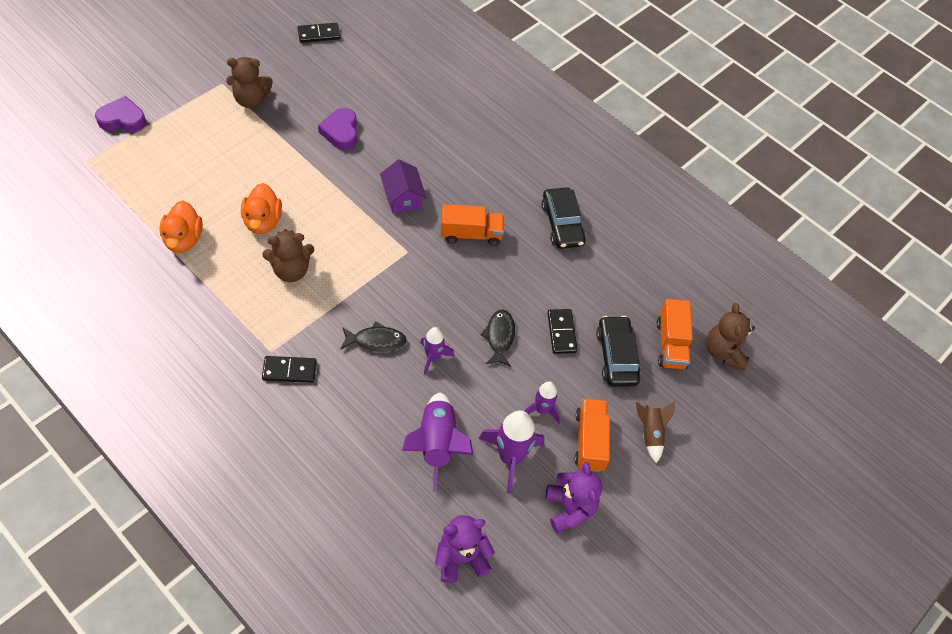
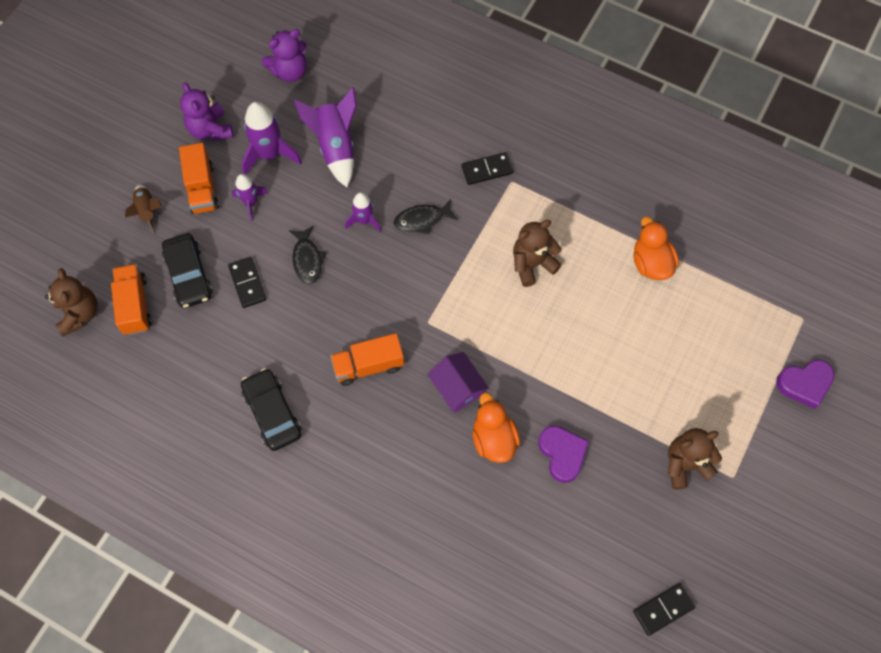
camera: 170 degrees right, 10 degrees up
orange duck [241,183,282,234] -> orange duck moved to [472,393,520,463]

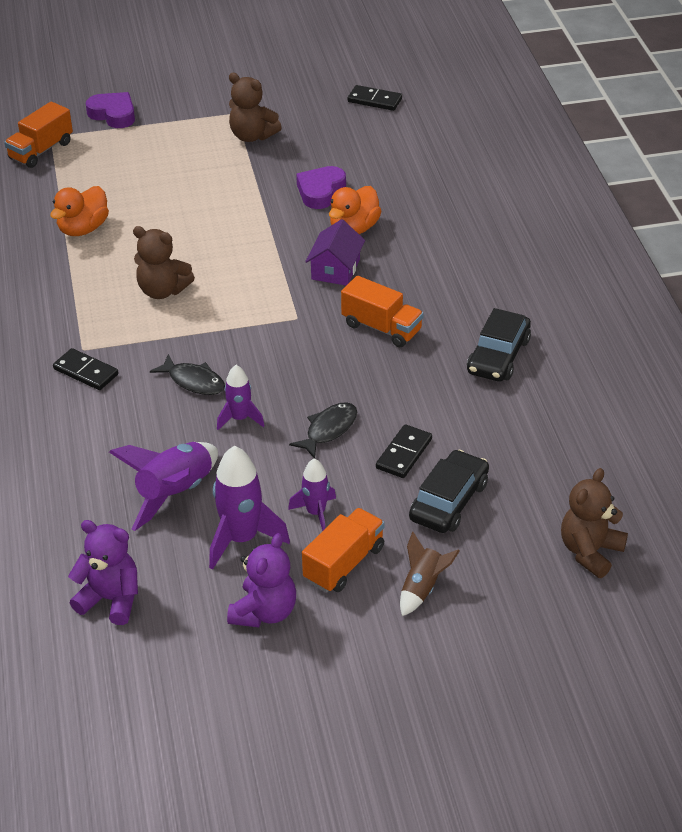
camera: 130 degrees left, 25 degrees down
orange truck [111,264,152,335] -> orange truck moved to [4,101,73,168]

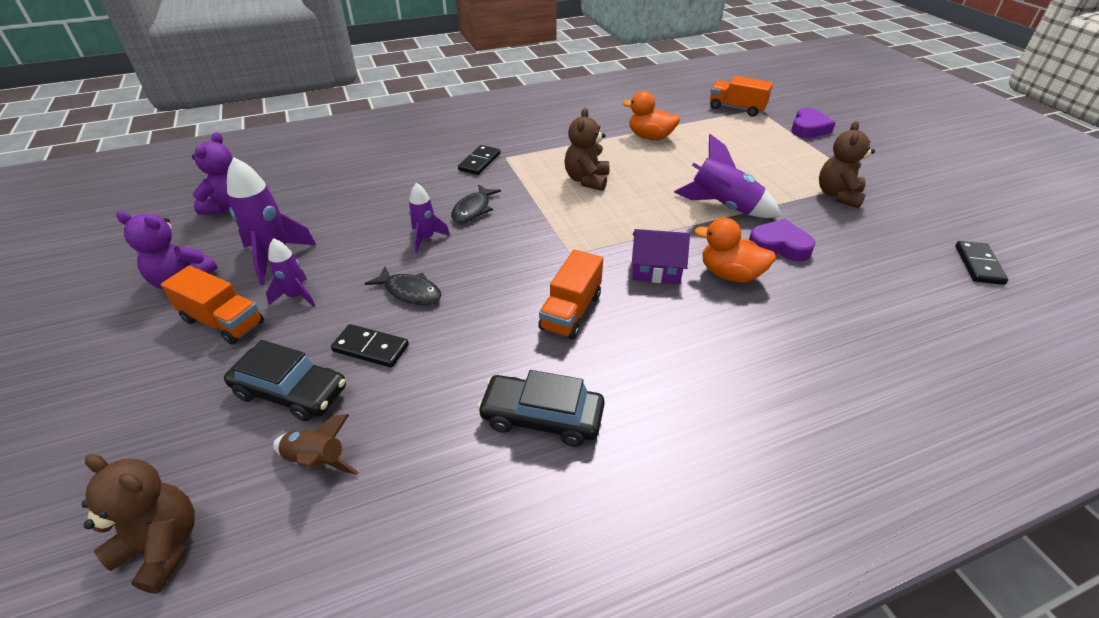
camera: 80 degrees right, 0 degrees up
purple rocket [109,442,218,531] -> purple rocket moved to [674,134,781,218]
brown rocket [400,532,460,616] -> brown rocket moved to [273,414,359,475]

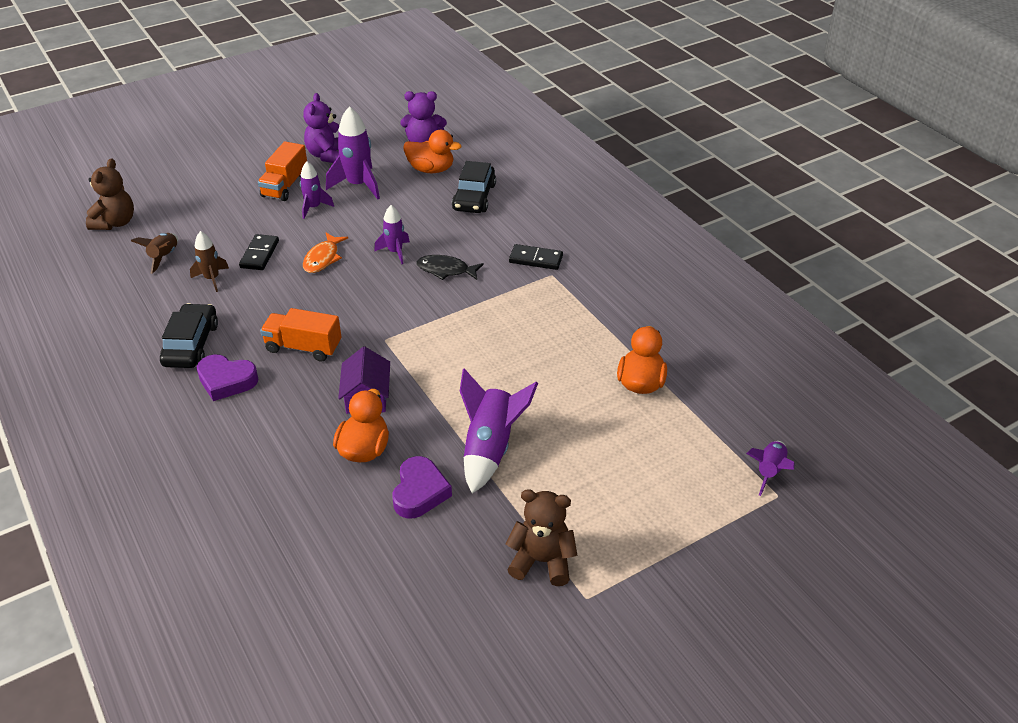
camera: 80 degrees right, 0 degrees up
black car [224,340,346,421] -> black car moved to [452,161,496,213]
black fish [365,266,442,305] -> orange fish [303,233,348,273]
brown teddy bear [565,108,610,191] -> none
orange truck [710,76,773,117] -> purple rocket [746,441,795,496]
purple heart [791,108,835,138] -> purple heart moved to [197,354,259,401]
black domino [955,241,1008,285] -> none
none -> brown rocket [190,231,229,292]
none -> orange duck [403,130,462,173]

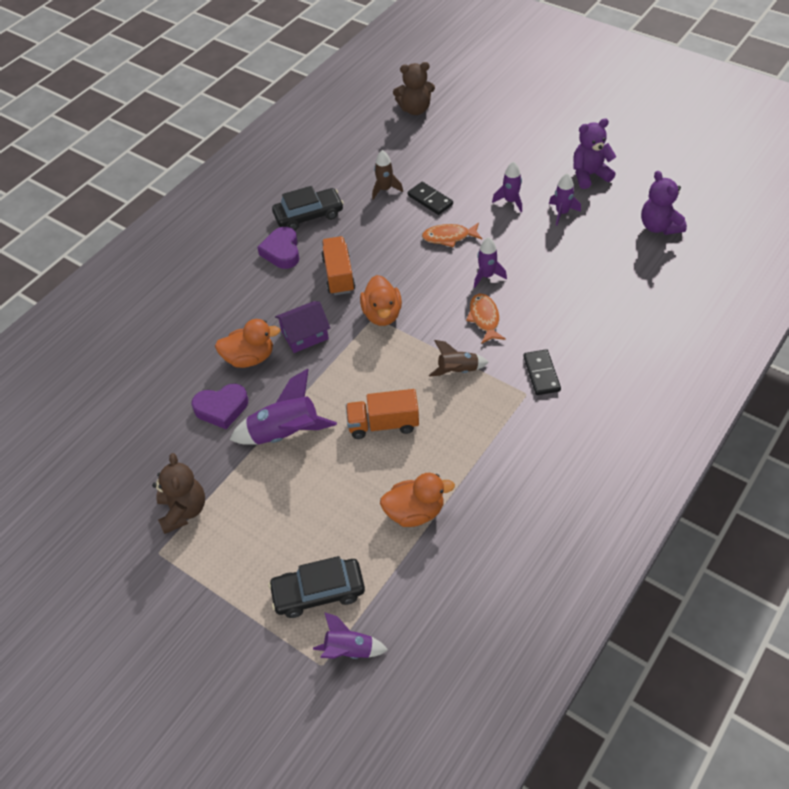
camera: 70 degrees right, 10 degrees up
brown rocket [131,233,178,274] -> brown rocket moved to [429,340,489,376]
black domino [239,234,279,270] -> black domino turned 60 degrees clockwise [408,182,453,215]
orange truck [258,141,307,201] -> orange truck moved to [346,389,419,439]
purple rocket [326,106,380,200] -> purple rocket [549,173,581,226], size x0.60
orange duck [403,130,462,173] -> orange duck moved to [360,275,402,326]
black fish [416,255,484,280] -> orange fish [466,294,506,344]
black car [452,161,496,213] -> black car moved to [268,556,365,618]

